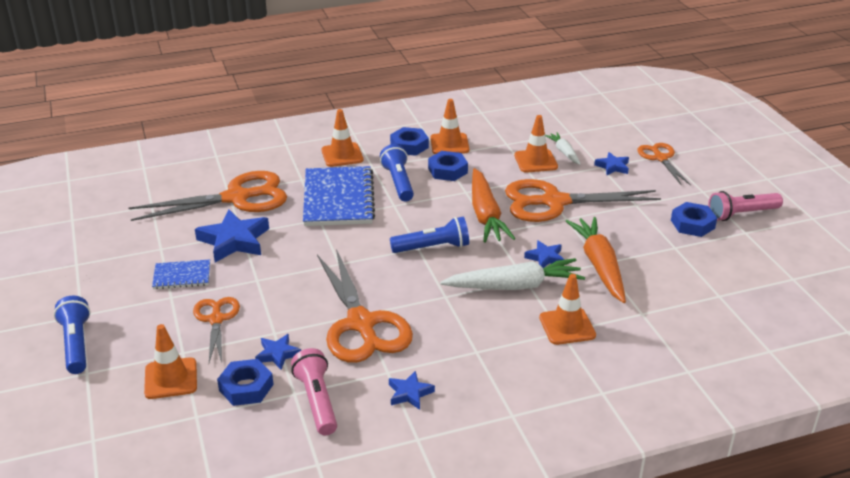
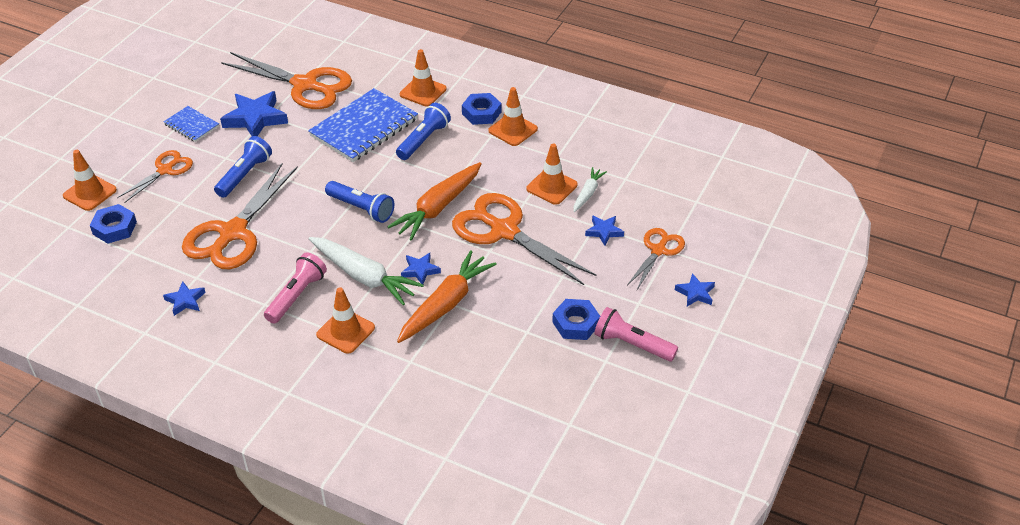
camera: 45 degrees right, 10 degrees up
blue flashlight [54,296,91,374] -> blue flashlight moved to [214,136,272,198]
blue star [255,334,301,370] -> blue star moved to [675,273,715,306]
pink flashlight [291,348,337,435] -> pink flashlight moved to [264,252,327,324]
blue nut [428,151,468,181] -> none

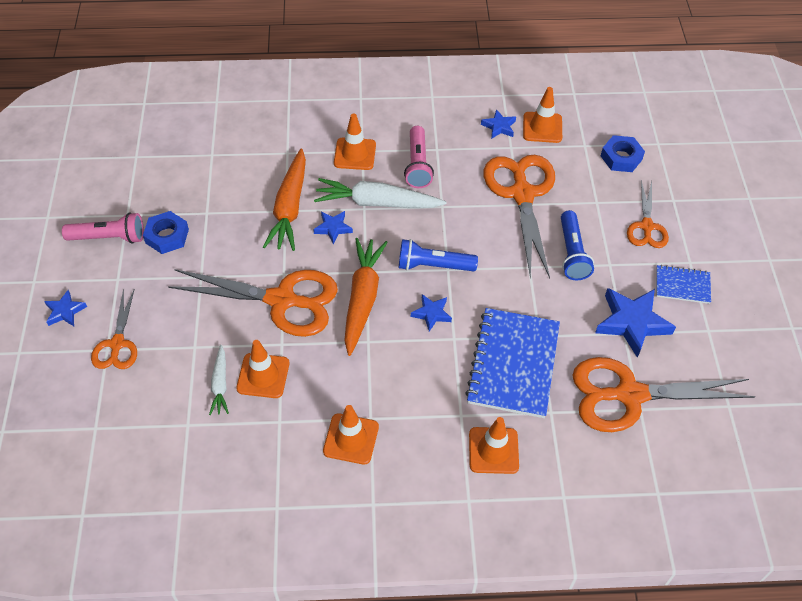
camera: 150 degrees right, 10 degrees up
orange traffic cone [63,150,117,211] -> orange traffic cone moved to [523,87,562,143]
blue flashlight [396,103,451,160] -> none
blue nut [462,93,501,125] -> none
blue star [585,215,624,246] -> blue star moved to [411,294,452,331]

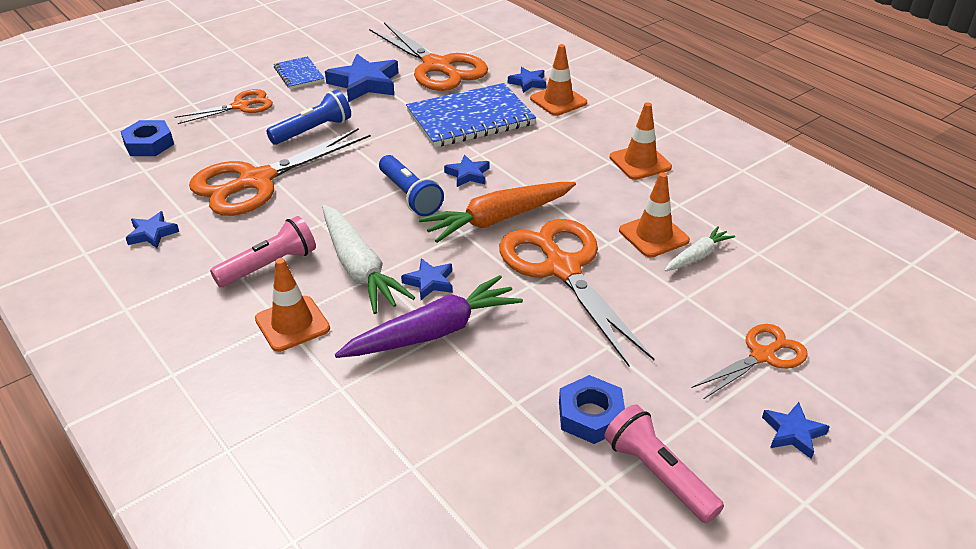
camera: 125 degrees left, 15 degrees down
orange carrot [263,148,306,251] -> purple carrot [335,275,523,358]
orange traffic cone [523,87,562,143] -> none
none -> blue star [508,67,546,93]

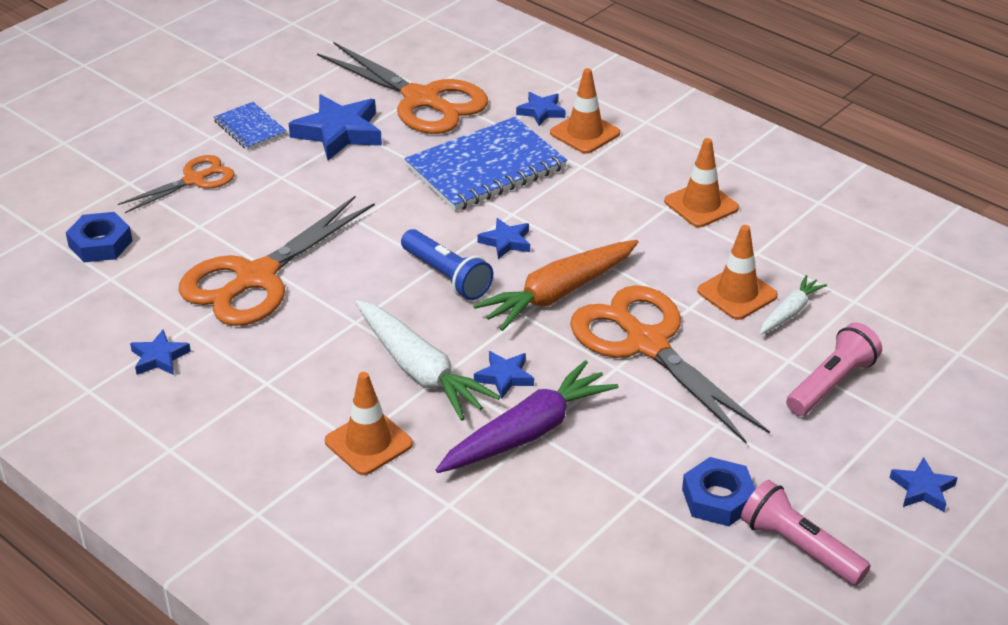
camera: 10 degrees left, 0 degrees up
pink flashlight [210,216,316,287] -> pink flashlight moved to [786,322,882,416]
blue flashlight [266,90,351,145] -> none
orange scissors [692,324,808,399] -> none

